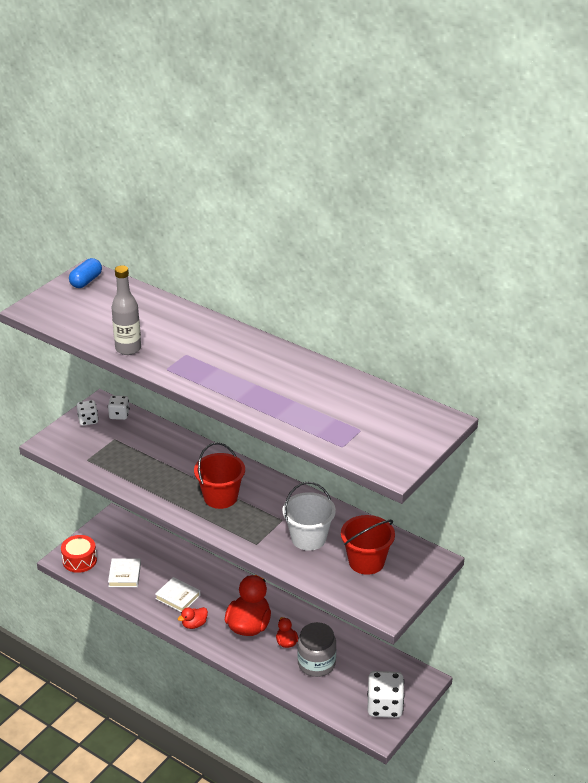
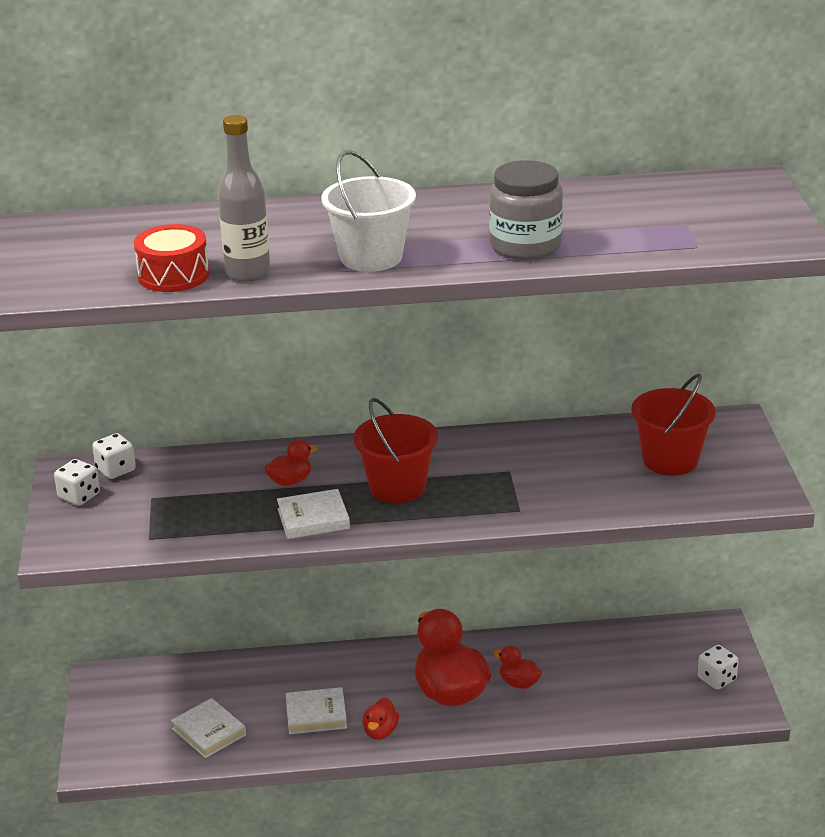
camera: 40 degrees left, 5 degrees down
red drum [61,535,97,573] -> red drum moved to [134,224,209,292]
blue capsule [69,258,102,288] -> none
white bucket [282,482,336,551] -> white bucket moved to [321,150,416,272]
grey jar [298,622,336,677] -> grey jar moved to [489,160,563,260]
white dice [367,671,404,718] -> white dice [698,645,738,690], size x0.58
none -> red duck [264,439,318,486]
none -> white book [277,489,350,539]

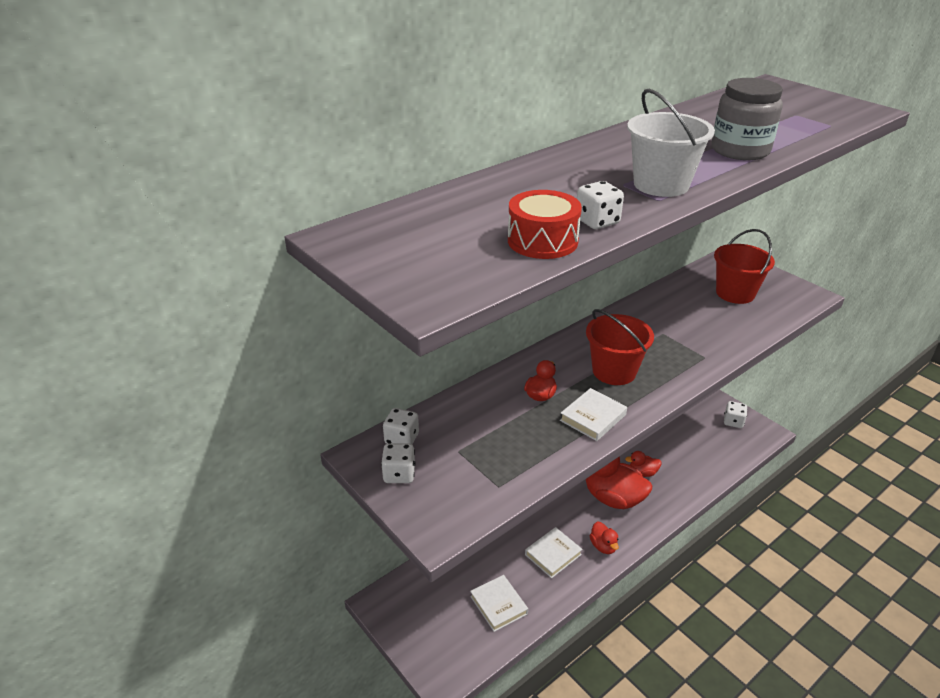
camera: 35 degrees left, 5 degrees up
white book [171,698,246,758] -> white book turned 45 degrees clockwise [470,575,528,632]
grey bottle [218,115,270,282] -> white dice [577,181,624,229]

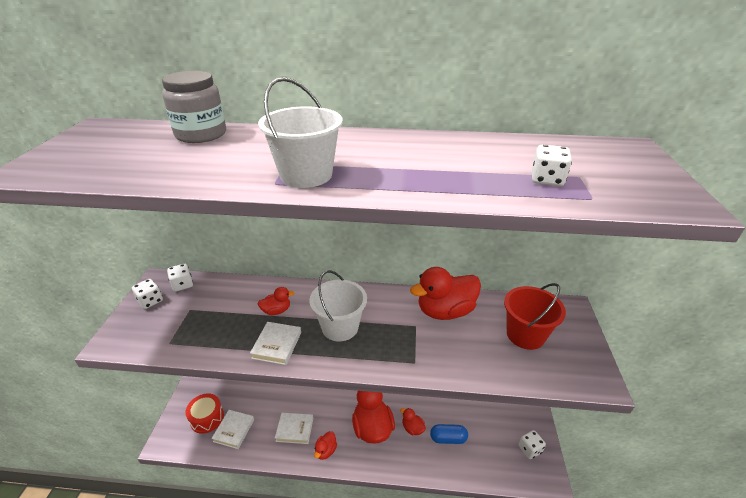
camera: 45 degrees right, 0 degrees up
red drum [508,190,582,259] -> red drum moved to [186,393,224,434]
white book [560,388,627,441] -> white book turned 75 degrees counterclockwise [250,322,301,365]
white dice [577,181,624,229] -> white dice moved to [532,144,572,186]
red bucket [586,309,654,385] -> white bucket [309,270,367,341]
grey jar [712,78,783,160] -> grey jar moved to [162,71,226,143]
none -> red duck [410,267,481,320]
none -> blue capsule [430,424,468,444]

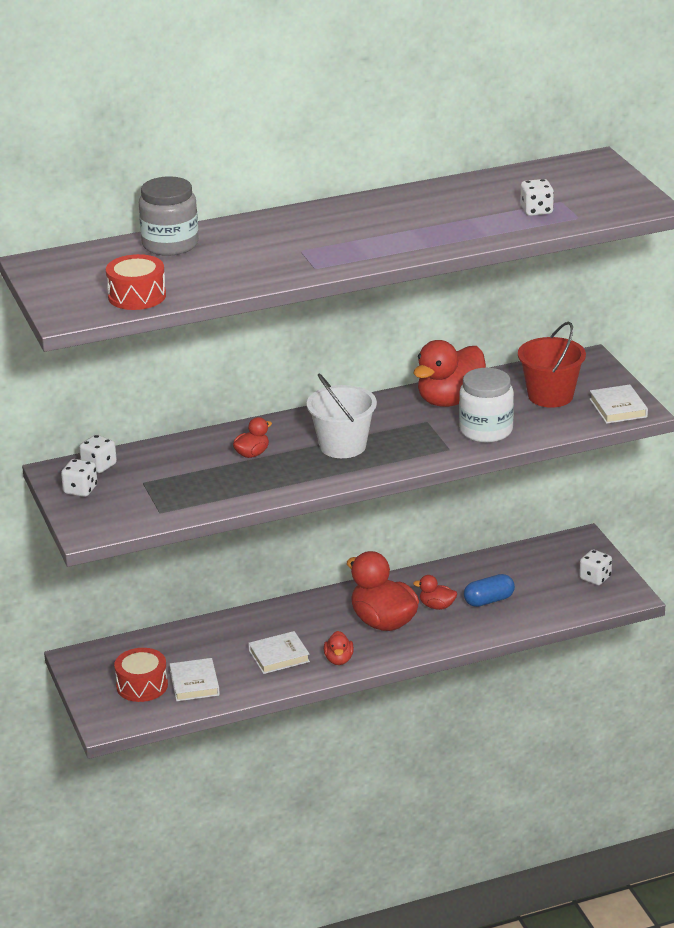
camera: 25 degrees left, 5 degrees down
white book [250,322,301,365] -> white book moved to [590,384,648,424]
white bucket [258,77,343,188] -> none
none -> red drum [106,254,166,310]
none -> white jar [459,368,514,443]

